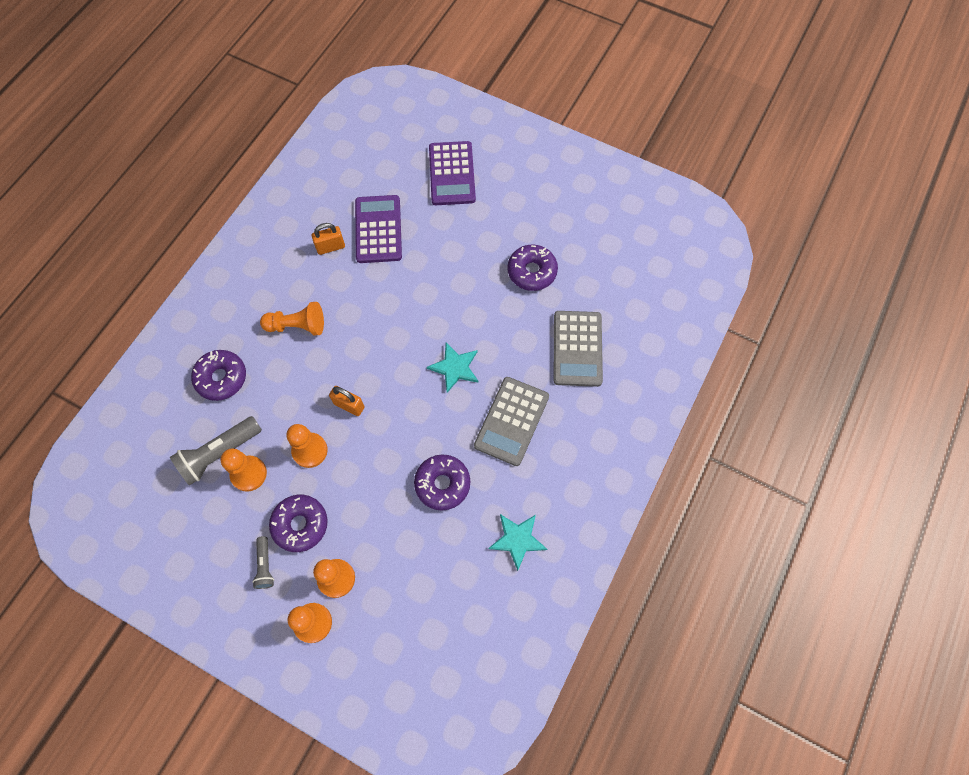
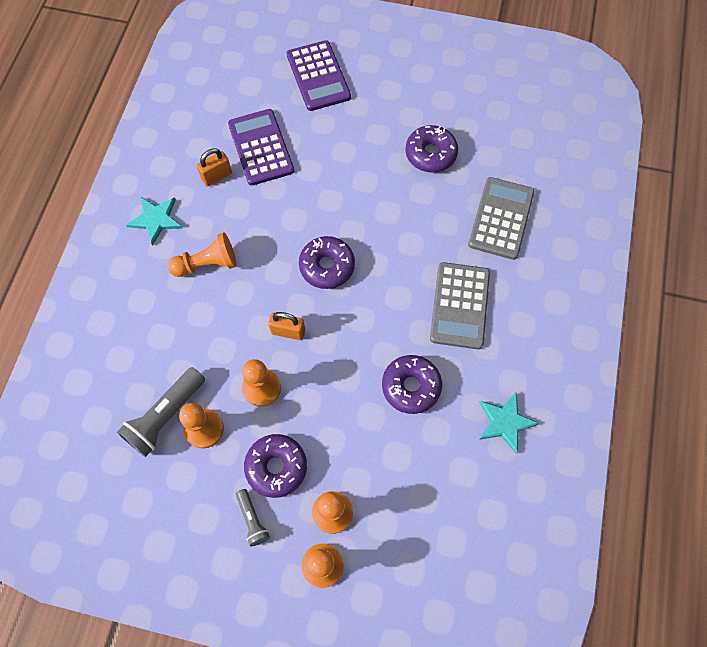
camera: 15 degrees left, 0 degrees up
purple donut [191,350,246,401] -> purple donut moved to [299,236,355,289]
turquoise star [427,342,479,393] -> turquoise star moved to [126,197,182,246]
grey calculator [554,311,603,387] -> grey calculator turned 150 degrees counterclockwise [468,177,534,260]

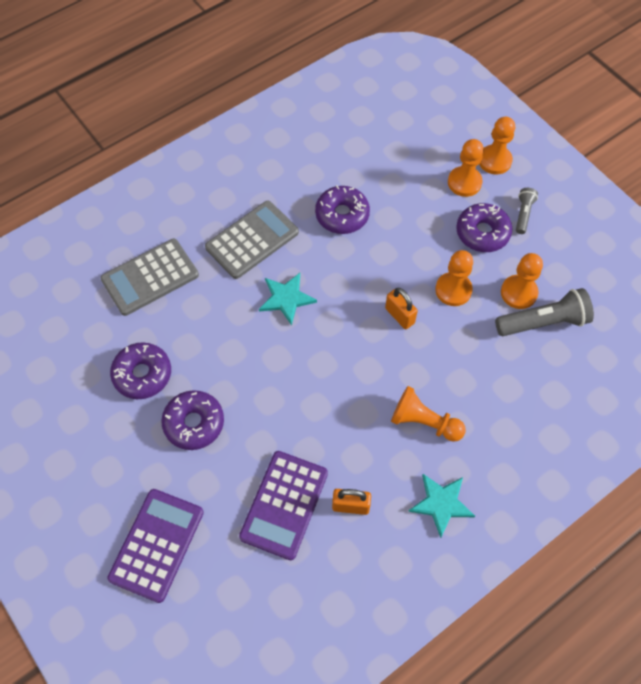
camera: 140 degrees left, 5 degrees down
purple donut [299,236,355,289] -> purple donut moved to [161,390,224,450]
turquoise star [479,393,539,454] -> turquoise star moved to [259,273,317,325]

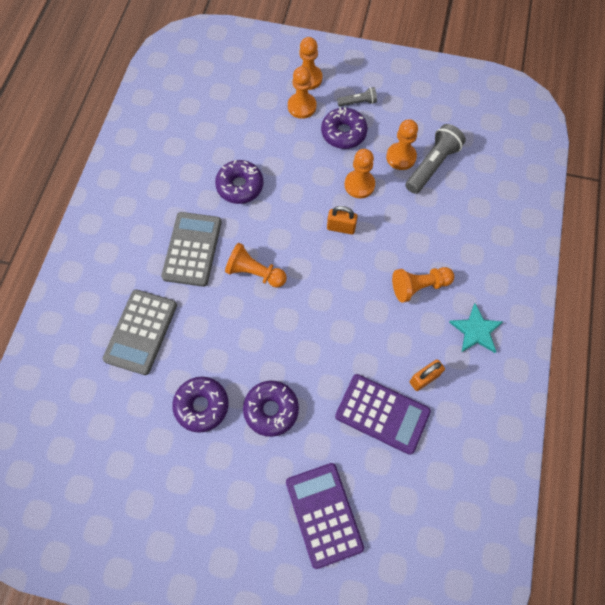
camera: 40 degrees left, 5 degrees up
purple calculator [239,451,328,560] -> purple calculator turned 45 degrees counterclockwise [335,374,431,455]
turquoise star [259,273,317,325] -> orange pawn [225,243,287,288]
grey flashlight [516,188,538,234] -> grey flashlight turned 105 degrees clockwise [337,87,377,106]

